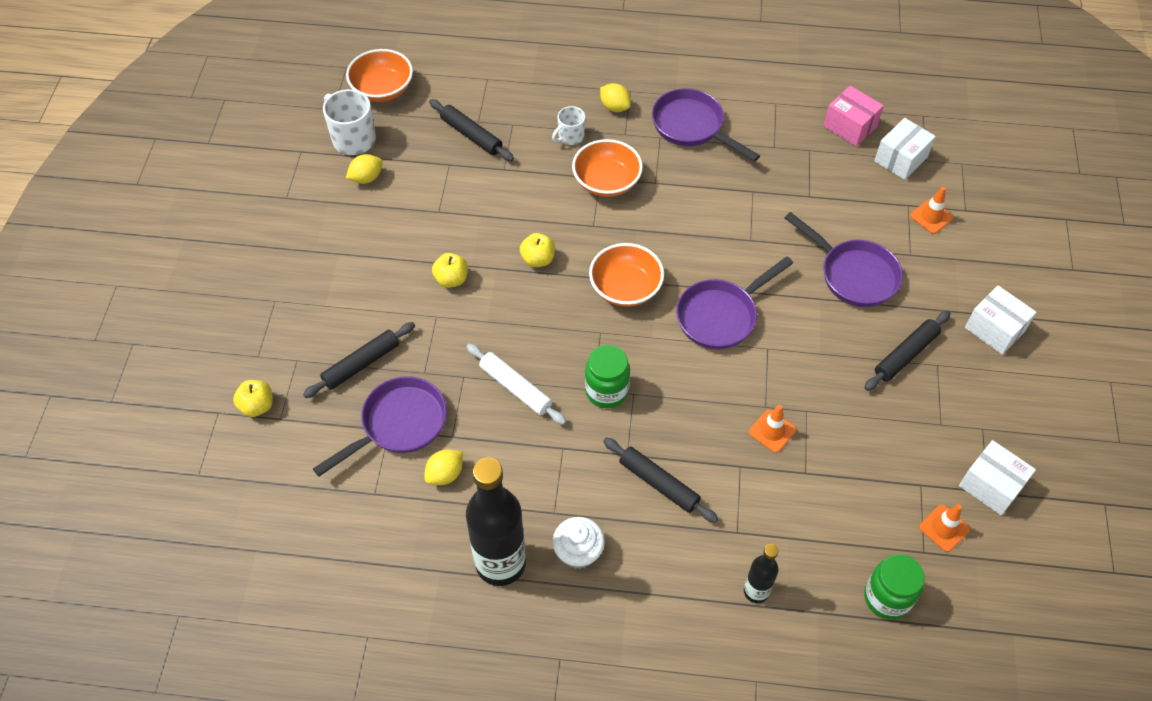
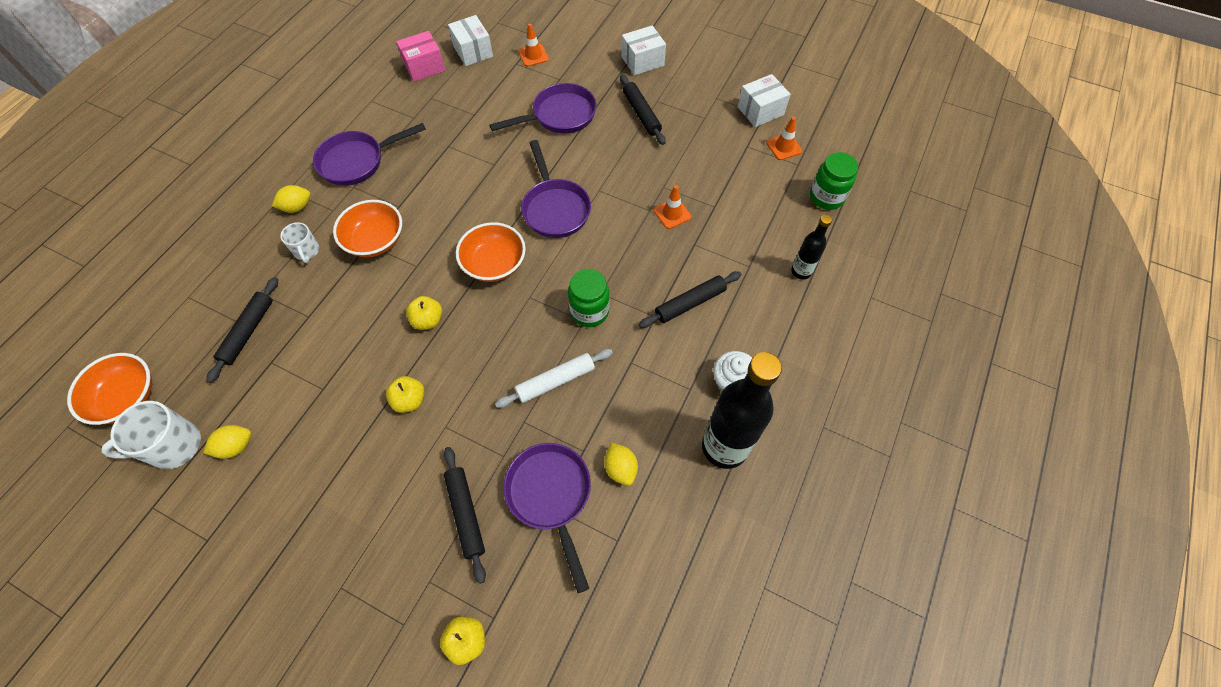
camera: 70 degrees left, 5 degrees up
yellow lemon [346,154,383,184] -> yellow lemon turned 75 degrees clockwise [203,425,251,459]
black rolling pin [429,99,514,161] -> black rolling pin turned 45 degrees counterclockwise [206,277,278,383]

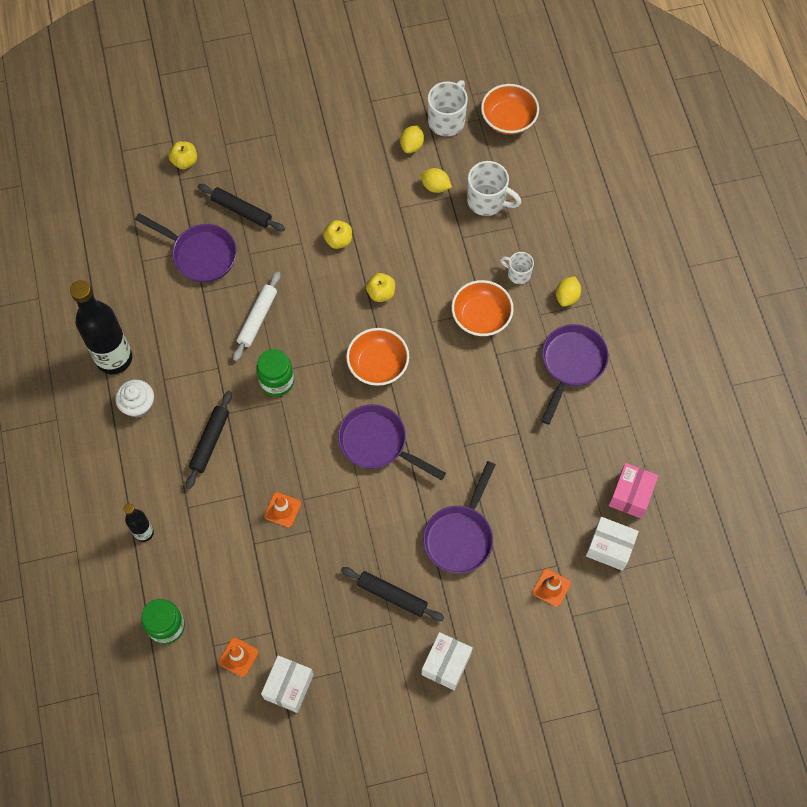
camera: 140 degrees right, 5 degrees up
black rolling pin [206,277,278,383] -> white mug [467,161,522,216]
yellow lemon [604,443,638,486] -> yellow lemon moved to [420,168,452,193]

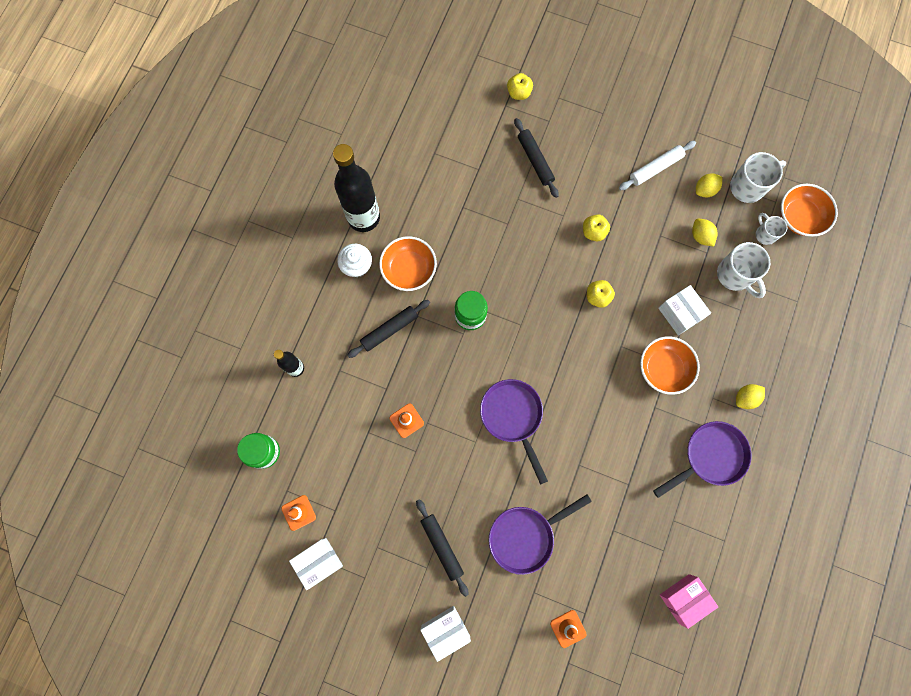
camera: 35 degrees right, 10 degrees up
purple pan [135,213,237,283] -> none
white rolling pin [233,271,280,361] -> white rolling pin moved to [619,141,696,190]
orange bowl [346,328,409,386] -> orange bowl moved to [379,236,437,291]
white mug [500,252,534,284] -> white mug moved to [756,213,787,245]
white box [586,517,639,571] -> white box moved to [658,285,711,335]

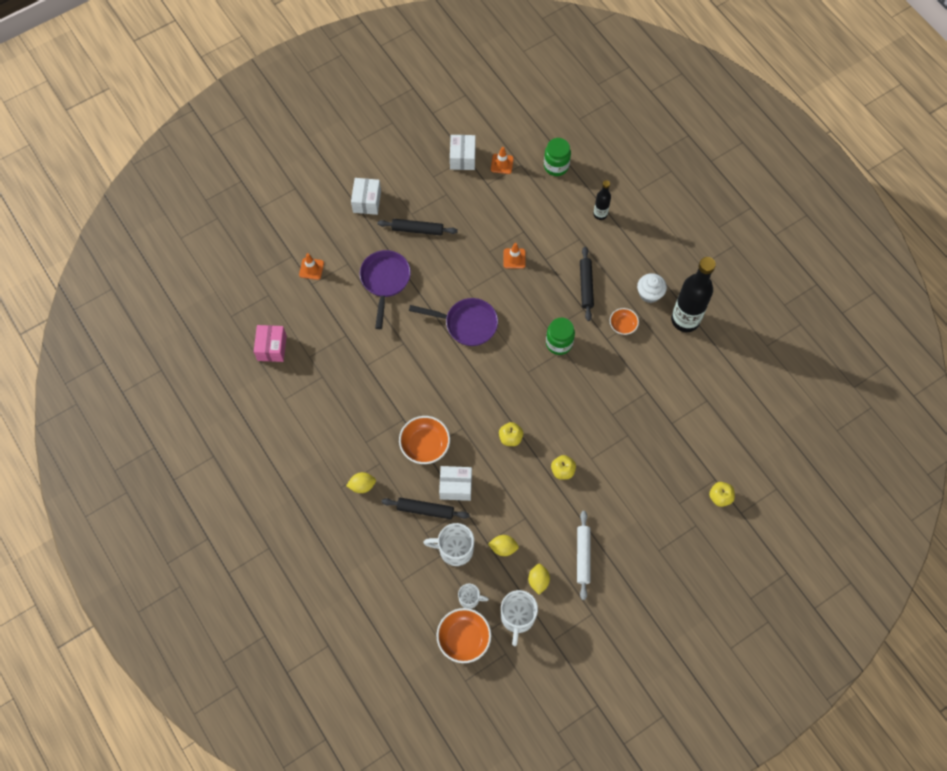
camera: 125 degrees right, 10 degrees down
orange bowl [379,236,437,291] -> orange bowl [610,308,639,335], size x0.60
black rolling pin [514,118,559,198] -> black rolling pin moved to [382,498,469,520]
purple pan [653,421,752,498] -> none
yellow lemon [736,384,765,409] -> yellow lemon turned 75 degrees clockwise [346,472,376,493]

